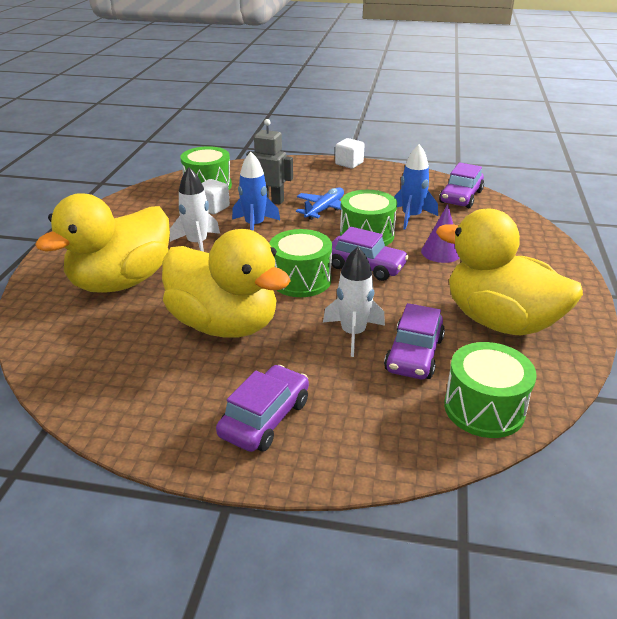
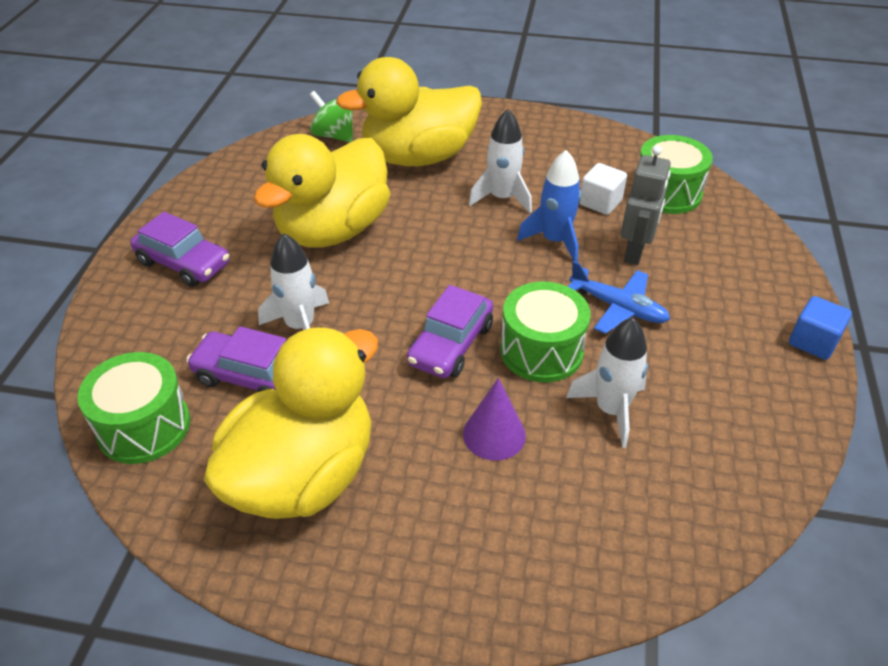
camera: 90 degrees right, 10 degrees up
yellow duck [35,193,170,293] -> yellow duck turned 60 degrees counterclockwise [336,57,482,166]
green drum [269,229,332,297] -> none
white cube [335,138,365,169] -> blue cube [789,296,852,360]
blue rocket [394,144,438,230] -> white rocket [566,317,648,448]
purple car [439,162,484,208] -> none
none -> green spinning top [310,91,353,142]

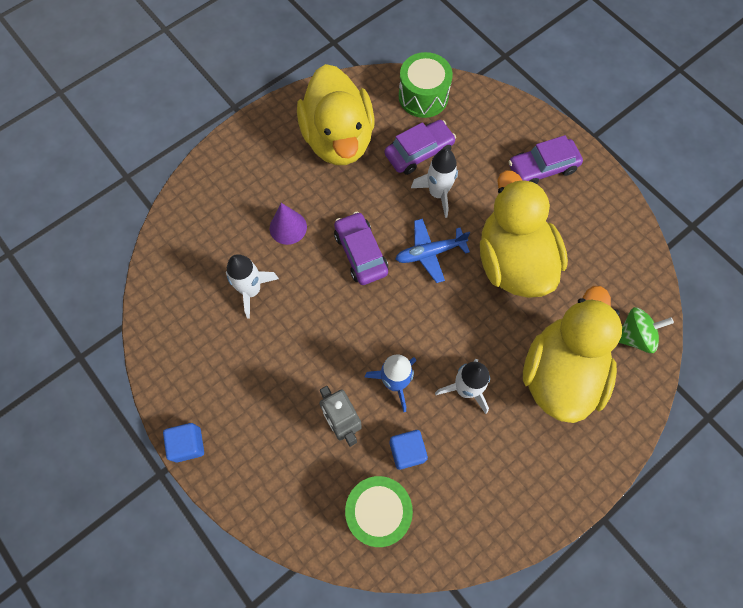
camera: 130 degrees right, 25 degrees up
green drum [500,281,591,383] -> none
blue plane [568,261,670,334] -> blue plane moved to [396,219,470,283]
white cube [580,163,627,215] -> blue cube [390,430,428,470]

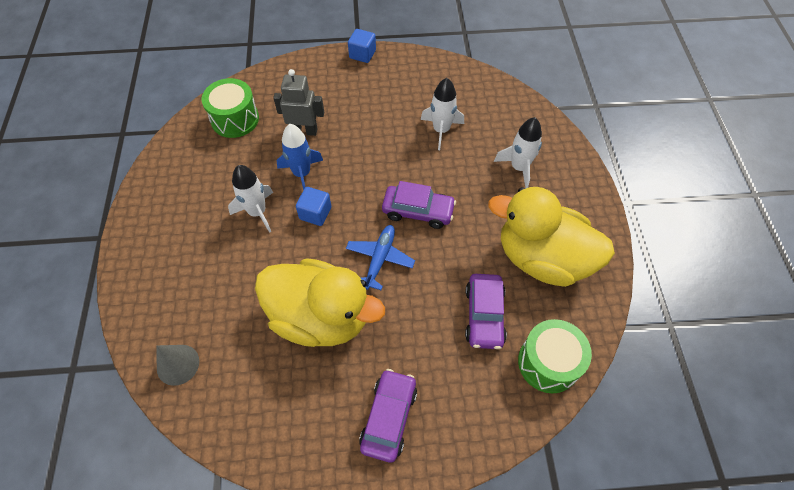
camera: 125 degrees right, 10 degrees down
purple cone [270,203,307,245] -> none
blue cube [390,430,428,470] -> blue cube moved to [296,187,331,226]
white rocket [411,148,458,218] -> white rocket moved to [494,117,542,189]
yellow duck [523,286,622,423] -> none
green spinning top [619,307,674,353] -> grey cone [156,345,199,386]

